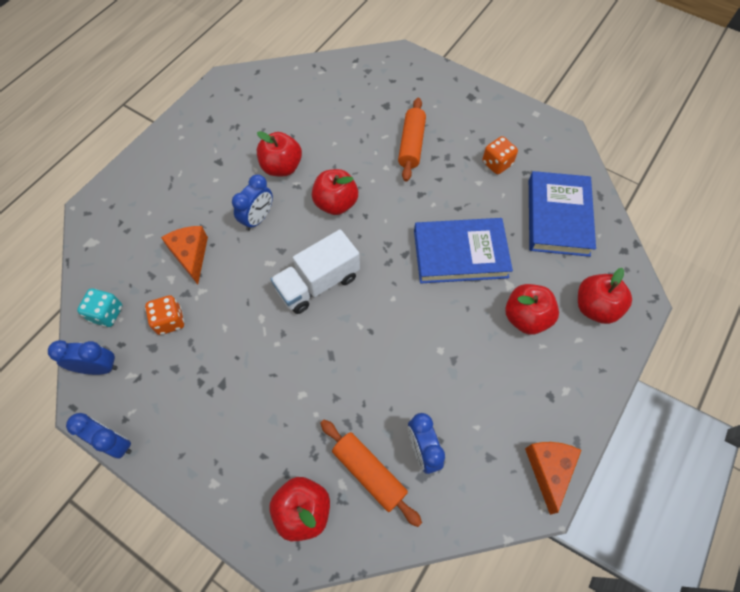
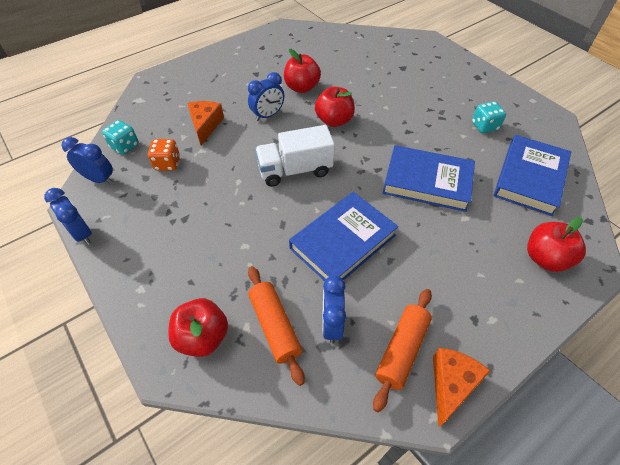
camera: 20 degrees right, 10 degrees down
orange rolling pin [398,98,426,181] -> orange rolling pin moved to [373,289,432,412]
orange dice [482,136,518,174] -> turquoise dice [472,101,506,133]
red apple [505,284,559,335] -> none
none -> blue book [289,192,399,281]

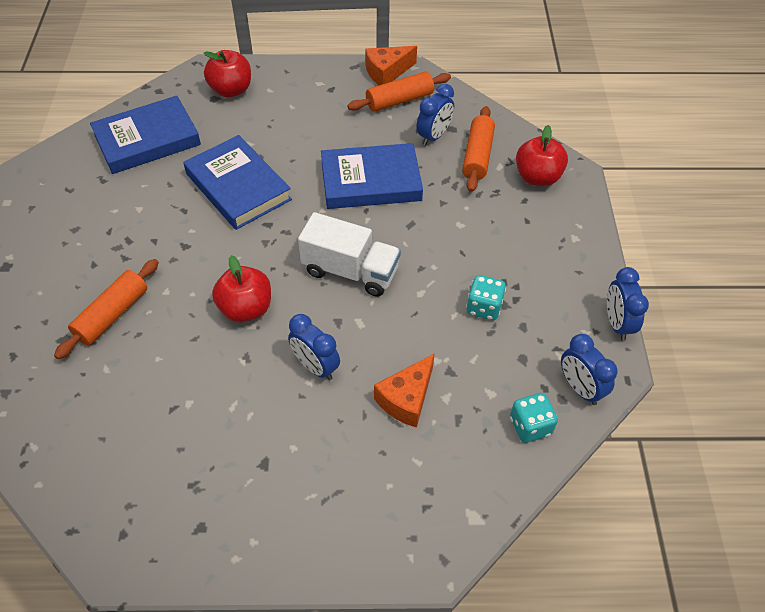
camera: 145 degrees left, 0 degrees up
orange dice [148,139,180,171] -> none
blue clock [248,72,284,121] -> blue clock turned 135 degrees counterclockwise [288,314,340,380]
red apple [284,49,321,93] -> none
turquoise dice [472,101,506,133] -> turquoise dice moved to [466,275,506,320]
none -> orange rolling pin [54,259,159,359]

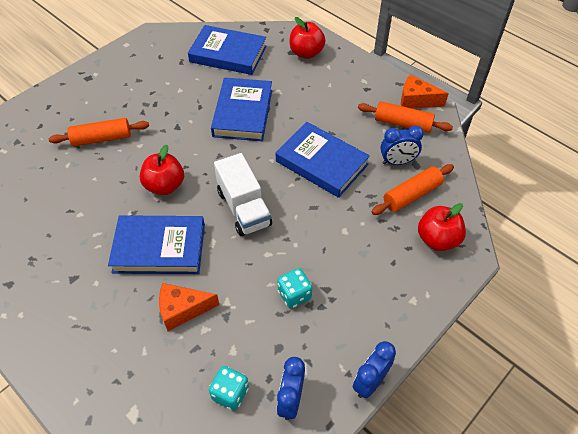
camera: 45 degrees right, 0 degrees up
blue clock [288,314,340,380] -> blue book [108,215,205,274]

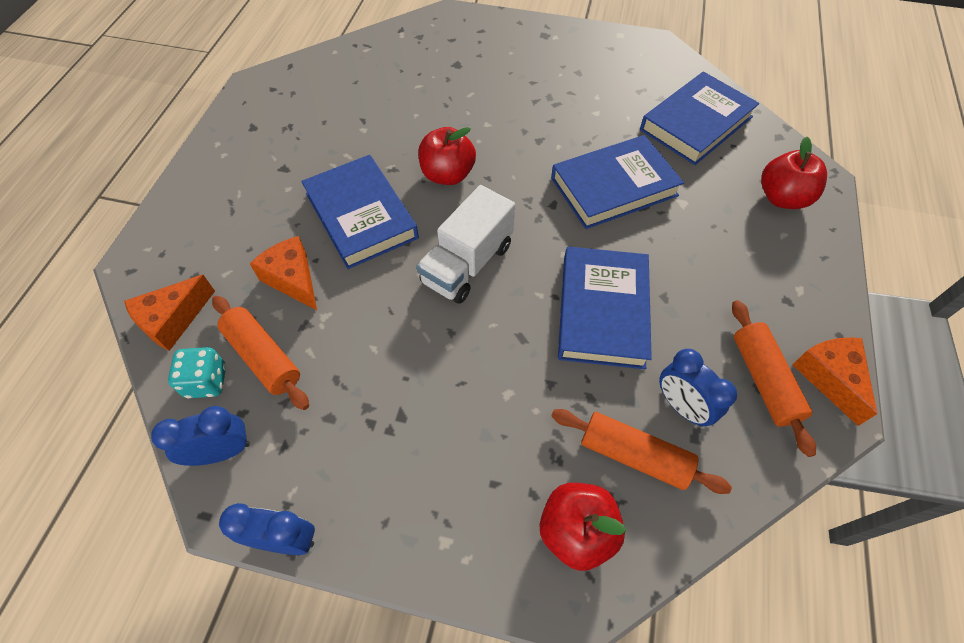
camera: 60 degrees right, 5 degrees up
orange rolling pin [49,118,149,146] -> orange rolling pin moved to [212,296,309,410]
blue book [188,25,266,75] -> blue book turned 60 degrees clockwise [640,72,759,165]
turquoise dice [278,268,312,308] -> none
none -> orange cheese [124,275,215,351]

